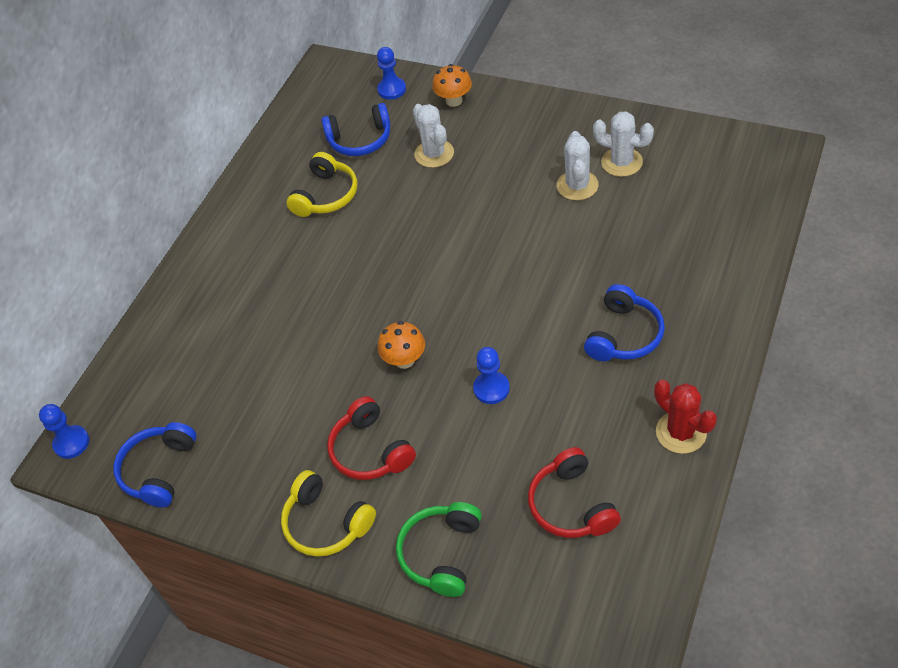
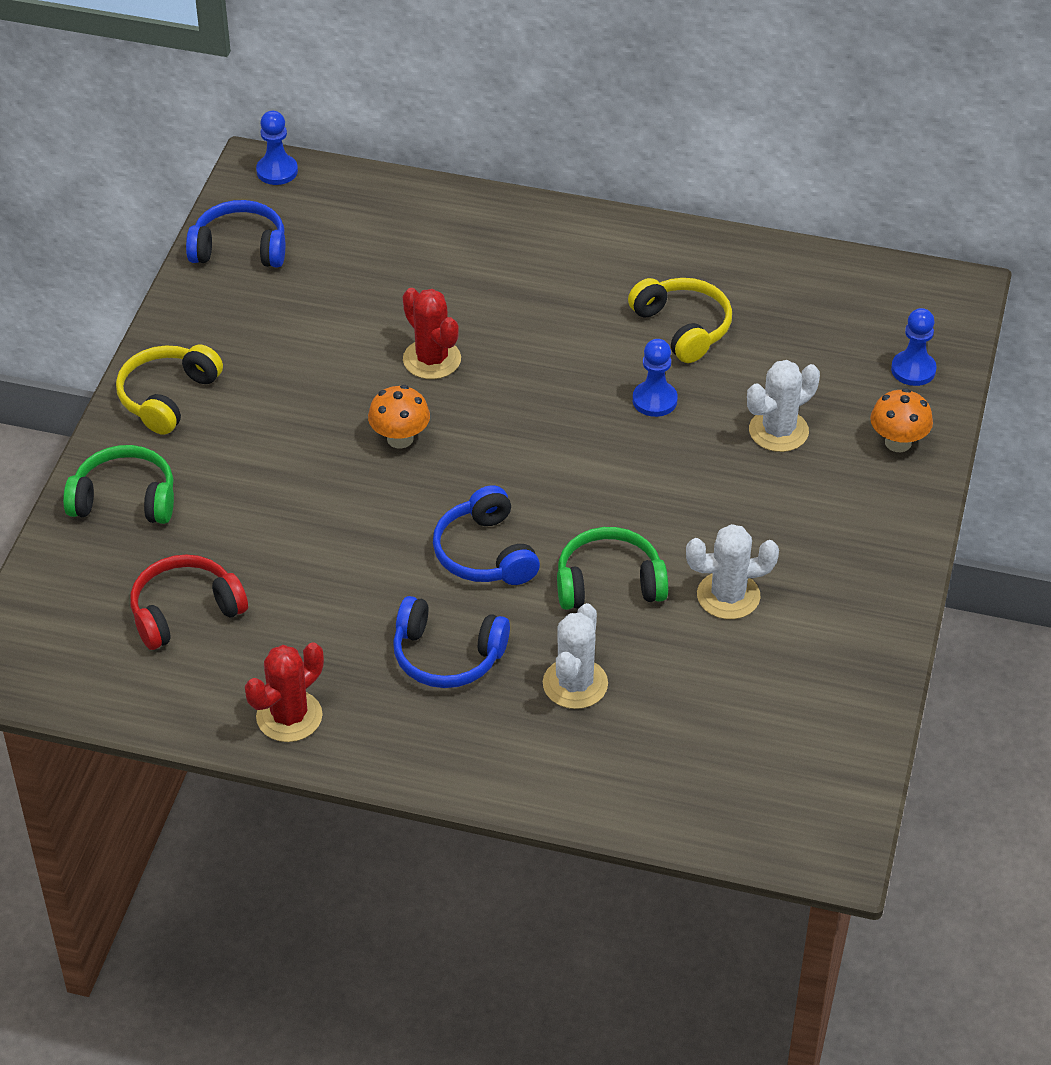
camera: 75 degrees right, 5 degrees down
yellow headphones [286,152,357,217] -> yellow headphones turned 135 degrees counterclockwise [628,278,732,363]
blue headphones [321,103,391,156] -> blue headphones moved to [433,485,540,585]
red headphones [327,396,416,480] -> none
blue pawn [473,347,510,404] -> blue pawn moved to [633,339,678,417]
white cactus [593,111,654,177] -> white cactus moved to [543,603,608,709]
none -> red cactus [403,288,461,379]
none -> green headphones [557,527,668,610]

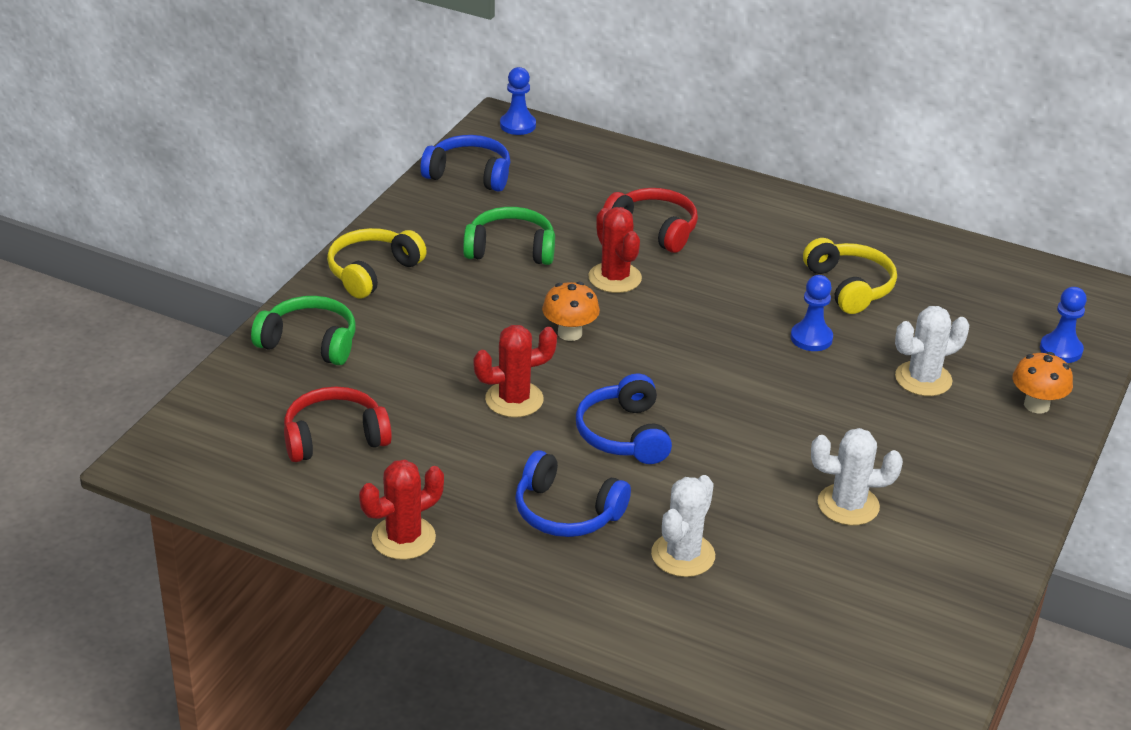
camera: 10 degrees right, 10 degrees down
green headphones [557,527,668,610] -> green headphones moved to [463,207,555,265]
none -> red cactus [473,325,557,418]
none -> red headphones [603,188,698,253]

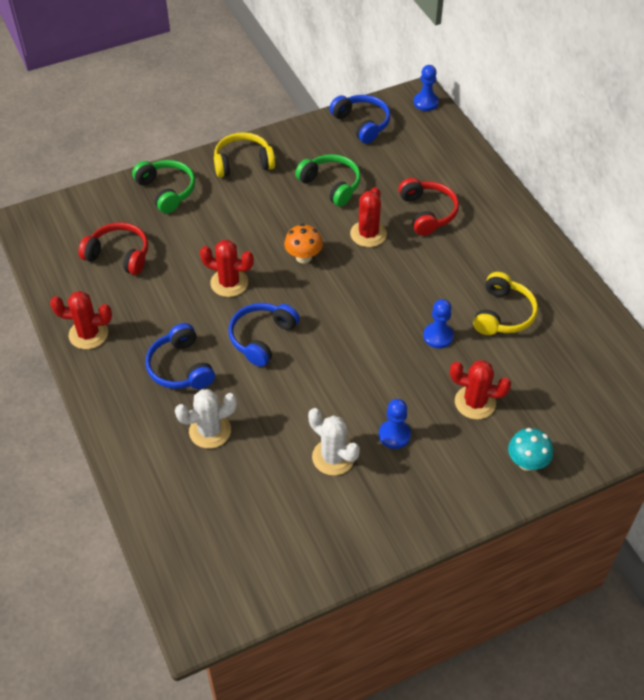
camera: 40 degrees right, 15 degrees up
white cactus [895,306,969,396] -> red cactus [450,360,511,419]
orange mushroom [1013,352,1073,414] -> turquoise mushroom [508,428,553,471]
blue pawn [1040,287,1087,363] -> blue pawn moved to [379,399,411,449]

